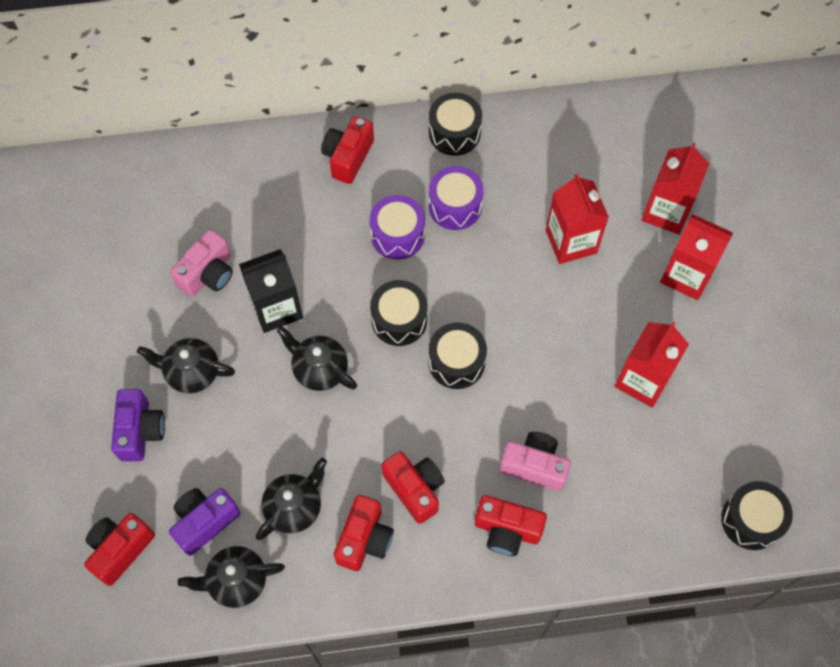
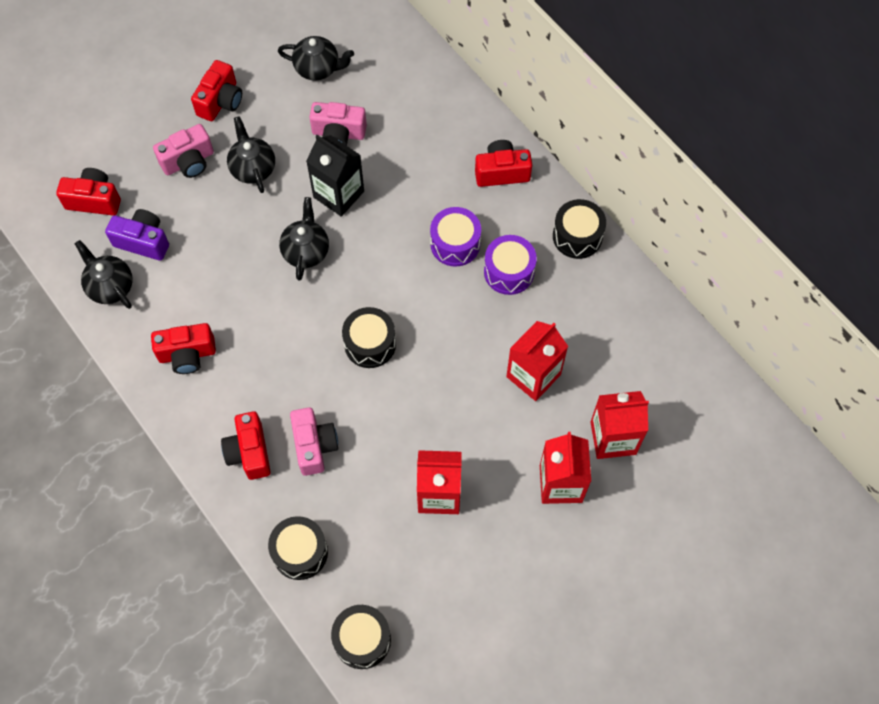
camera: 60 degrees right, 0 degrees up
purple camera [111,389,165,461] -> pink camera [153,124,214,178]
black teapot [256,458,327,540] -> black teapot moved to [278,36,354,80]
black drum [370,280,427,346] -> black drum moved to [268,516,328,580]
red camera [382,451,445,524] -> red camera moved to [191,60,242,121]

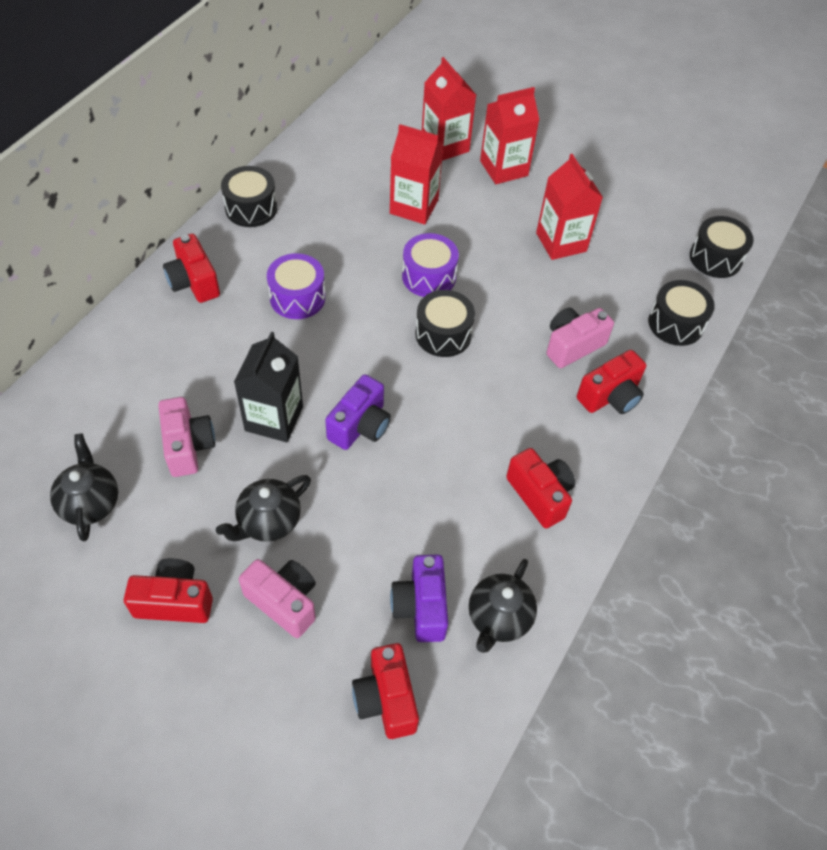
camera: 115 degrees left, 10 degrees down
black teapot [279,197,329,280] -> purple camera [325,374,391,450]
purple drum [484,235,537,295] -> purple drum moved to [402,233,459,297]

